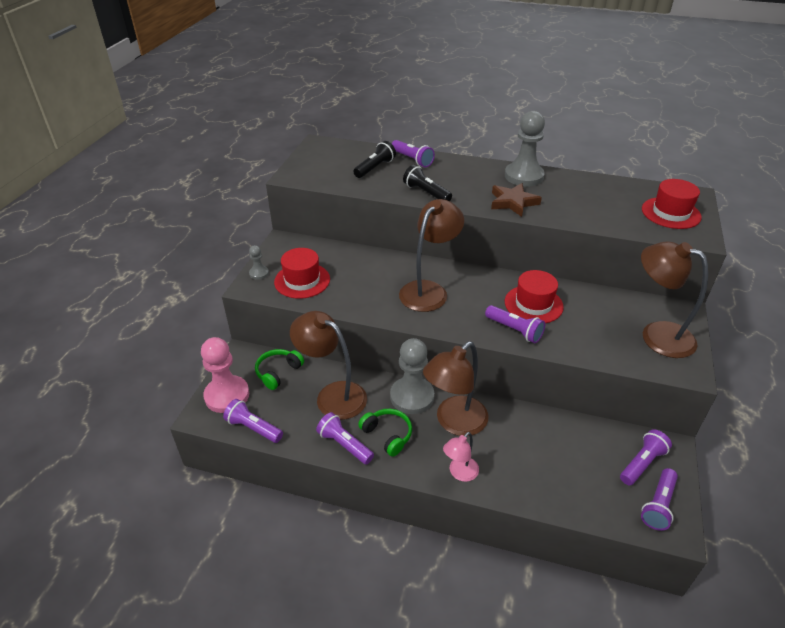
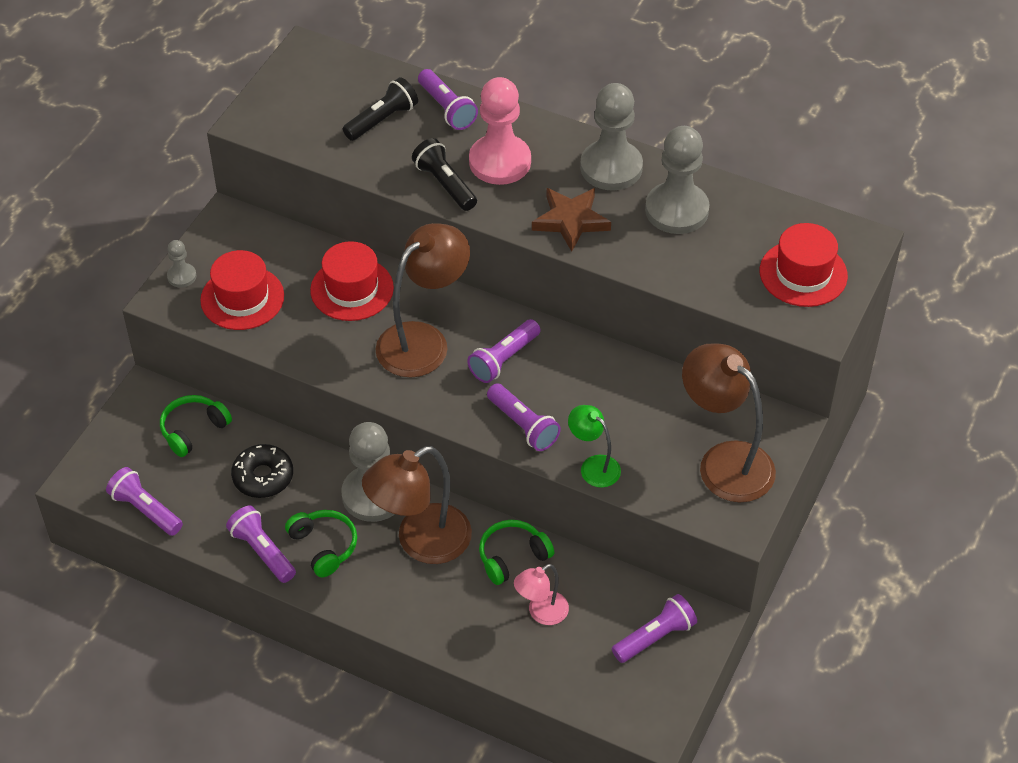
camera: 10 degrees right, 10 degrees up
pink pawn [201,337,249,413] -> pink pawn moved to [469,77,531,185]
brown lamp [290,311,367,420] -> black donut [231,444,293,498]
pink lamp [443,432,479,482] -> pink lamp moved to [514,564,569,625]
red hat [505,270,564,323] -> red hat moved to [310,241,394,321]
purple flashlight [641,468,678,531] -> purple flashlight moved to [467,319,540,383]
none -> green headphones [479,520,554,585]
none -> green lamp [568,405,621,488]
none -> grey pawn [645,126,709,234]

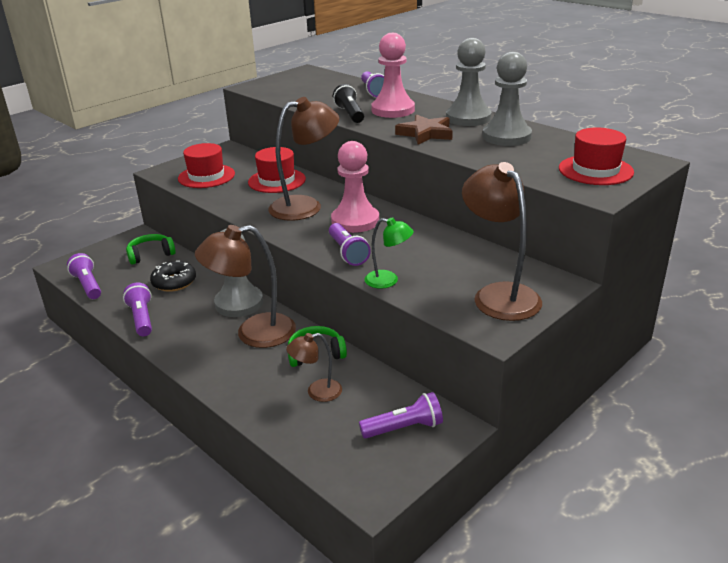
camera: 20 degrees right, 20 degrees down
grey pawn [167,240,196,287] -> none
green headphones [285,510,357,577] -> none
black flashlight [343,77,418,141] -> none
purple flashlight [467,319,540,383] -> pink pawn [331,141,379,233]
pink lamp [514,564,569,625] -> brown lamp [286,333,342,402]
green lamp [568,405,621,488] -> green lamp turned 135 degrees clockwise [364,217,414,289]

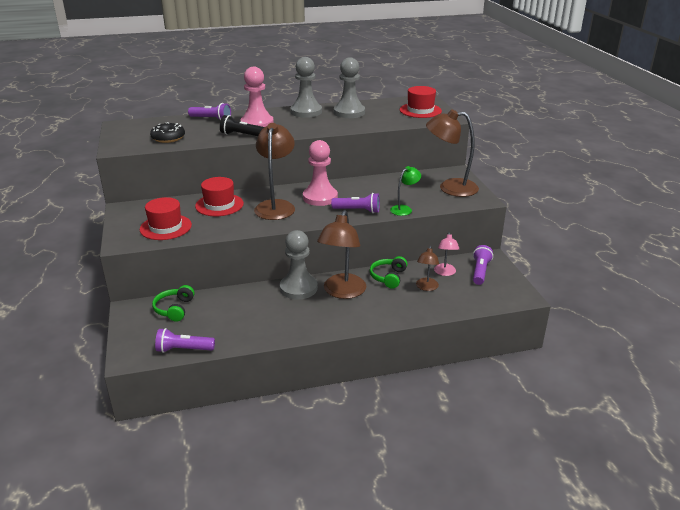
camera: 60 degrees left, 0 degrees up
purple flashlight [123,282,152,336] -> none
black donut [150,261,196,292] -> black donut moved to [150,122,185,143]
brown star [395,114,453,145] -> none
none -> pink lamp [434,232,459,276]

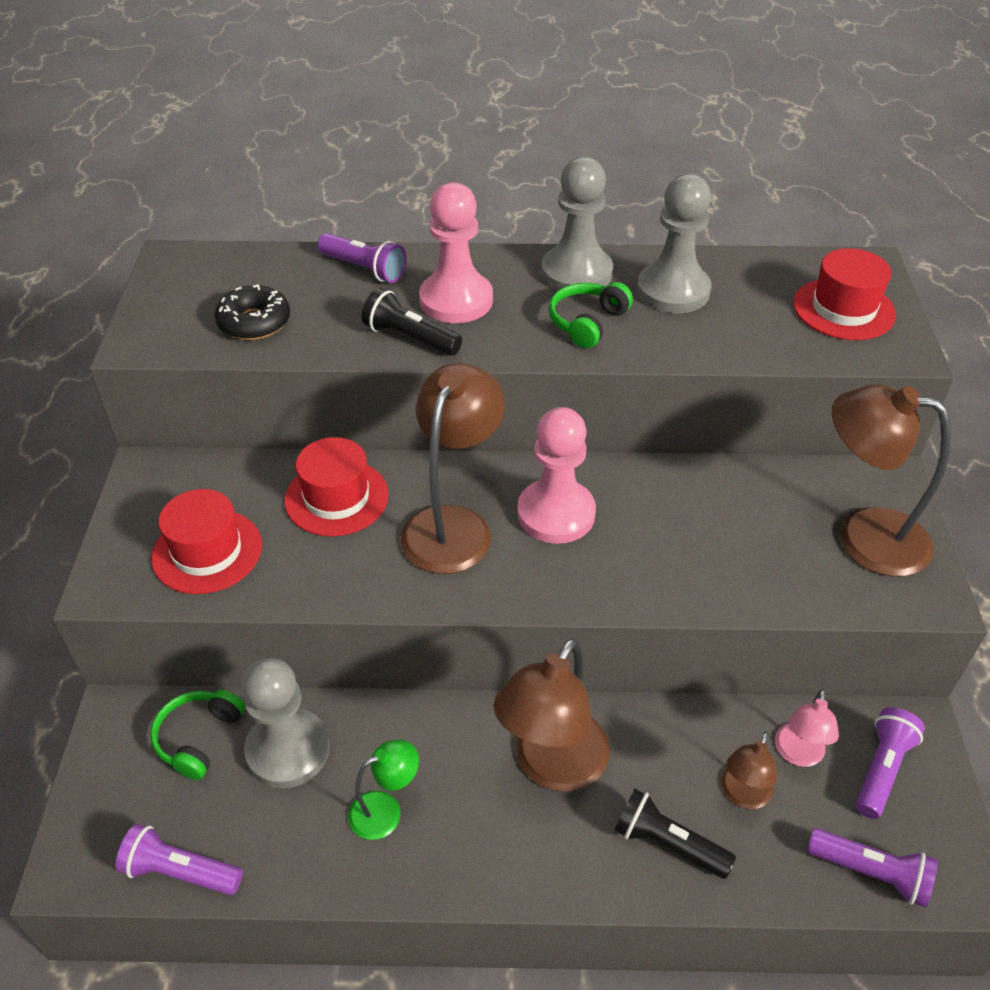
camera: 15 degrees right, 15 degrees up
grey pawn [280,230,318,299] -> grey pawn moved to [242,658,330,788]
purple flashlight [331,193,380,213] -> purple flashlight moved to [807,828,938,908]
green headphones [370,256,408,289] -> green headphones moved to [549,282,633,348]
green lamp [390,166,421,216] -> green lamp moved to [348,739,419,840]
none -> black flashlight [614,788,736,879]

